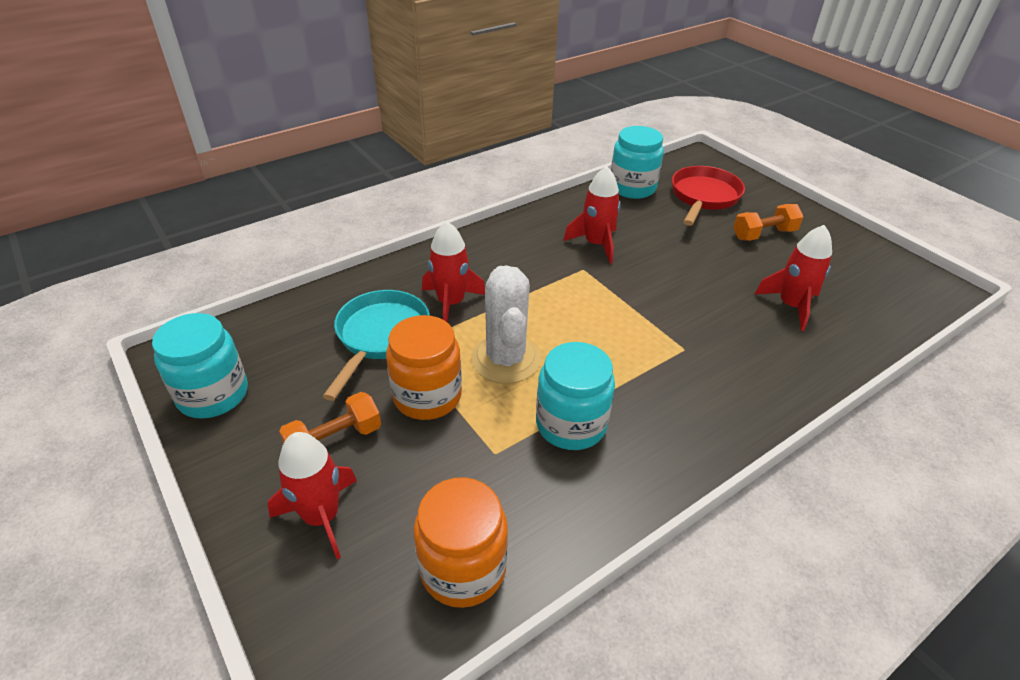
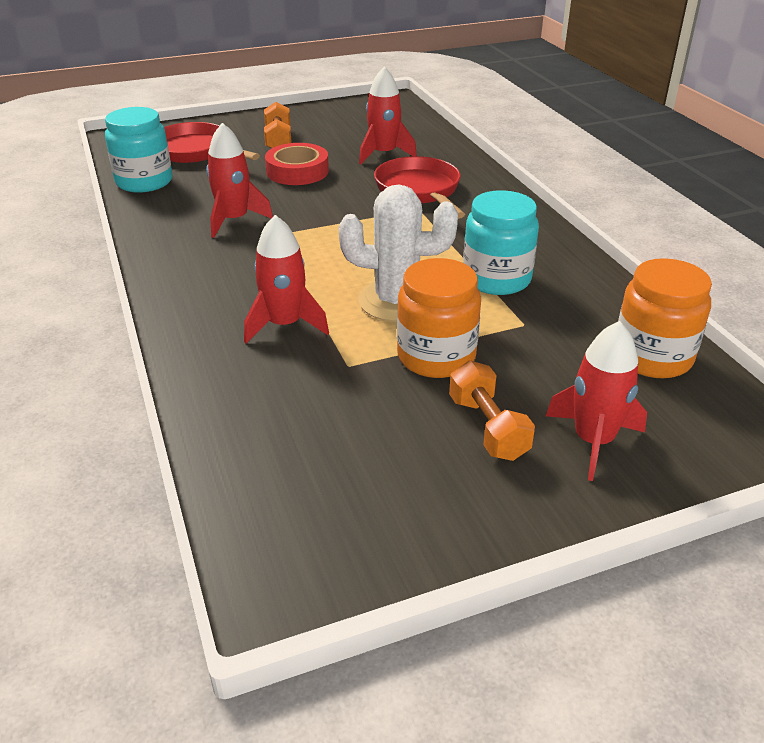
camera: 75 degrees left, 5 degrees down
turquoise jar [152,313,248,419] -> none
turquoise pan [323,290,430,401] -> none
none -> red tape [265,143,329,185]
none -> red pan [374,156,465,219]

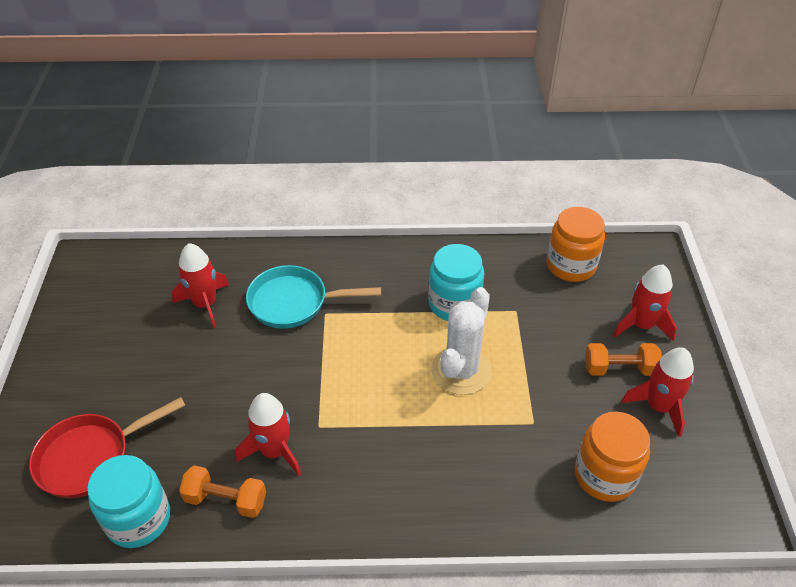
camera: 70 degrees left, 10 degrees up
red rocket [244,215,329,344] -> red rocket moved to [621,347,694,437]
orange dumbbell [264,102,292,149] -> orange dumbbell moved to [179,465,266,518]
red tape [265,143,329,185] -> none
red pan [374,156,465,219] -> turquoise pan [246,265,381,329]
orange jar [397,258,481,378] -> orange jar moved to [575,412,650,502]

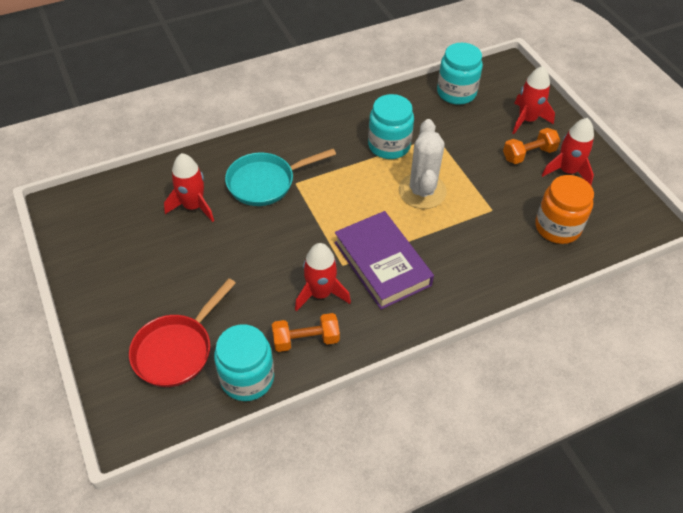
camera: 25 degrees left, 5 degrees up
orange jar [547,207,605,282] -> turquoise jar [437,43,483,105]
none -> purple book [334,211,434,309]

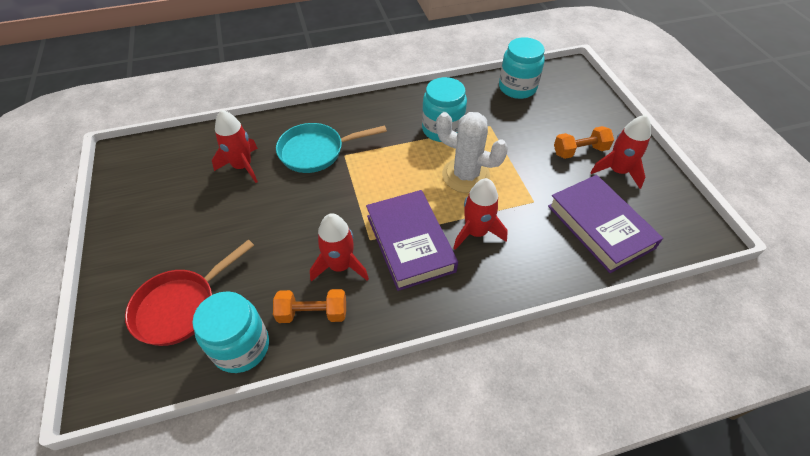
camera: 10 degrees right, 0 degrees up
white cactus [398,119,447,209] -> white cactus turned 75 degrees counterclockwise [436,112,508,193]
red rocket [513,66,555,134] -> red rocket moved to [453,178,508,250]
orange jar [535,175,594,244] -> purple book [548,175,663,273]

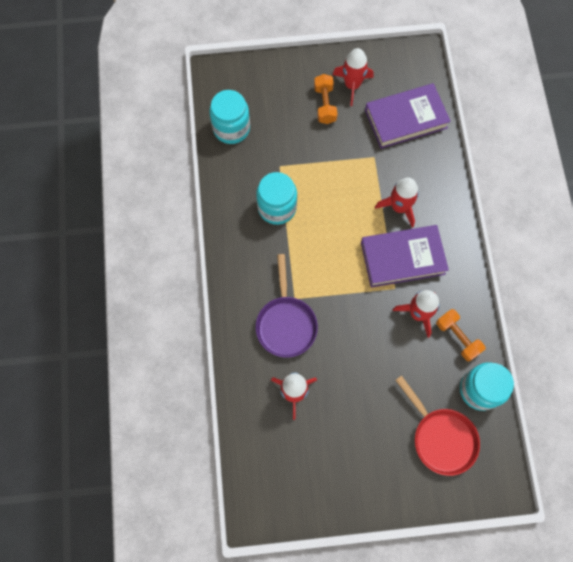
camera: 80 degrees left, 20 degrees up
orange dumbbell [273,289,346,323] -> orange dumbbell turned 45 degrees counterclockwise [436,309,486,362]
turquoise pan [276,123,387,173] -> purple pan [256,254,318,358]
white cactus [436,112,508,193] -> none

